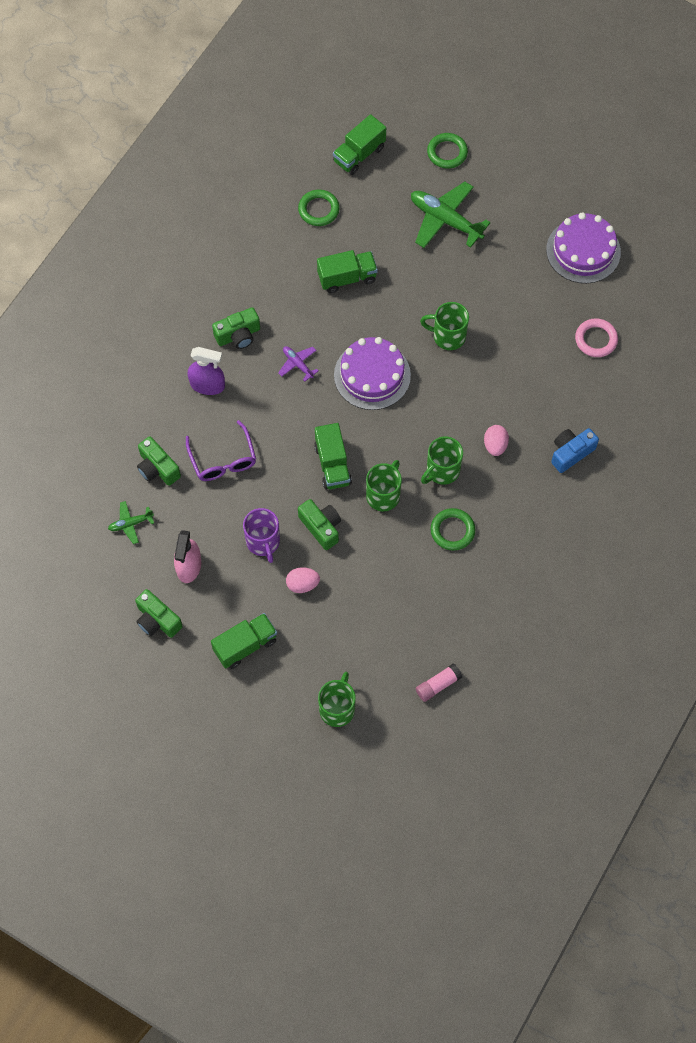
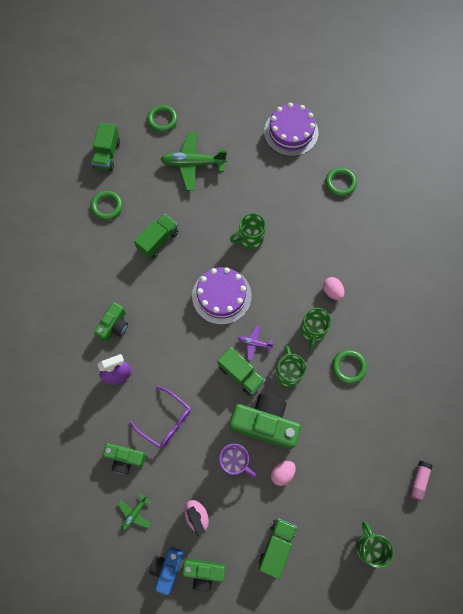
camera: 35 degrees left, 5 degrees up
purple plane [278,346,318,381] -> purple plane moved to [238,325,274,360]
green camera [298,499,341,550] -> green camera [230,394,301,449], size x1.73
blue camera [551,428,599,473] -> blue camera moved to [149,547,183,596]
pink ring [575,318,618,357] -> green ring [325,167,357,196]

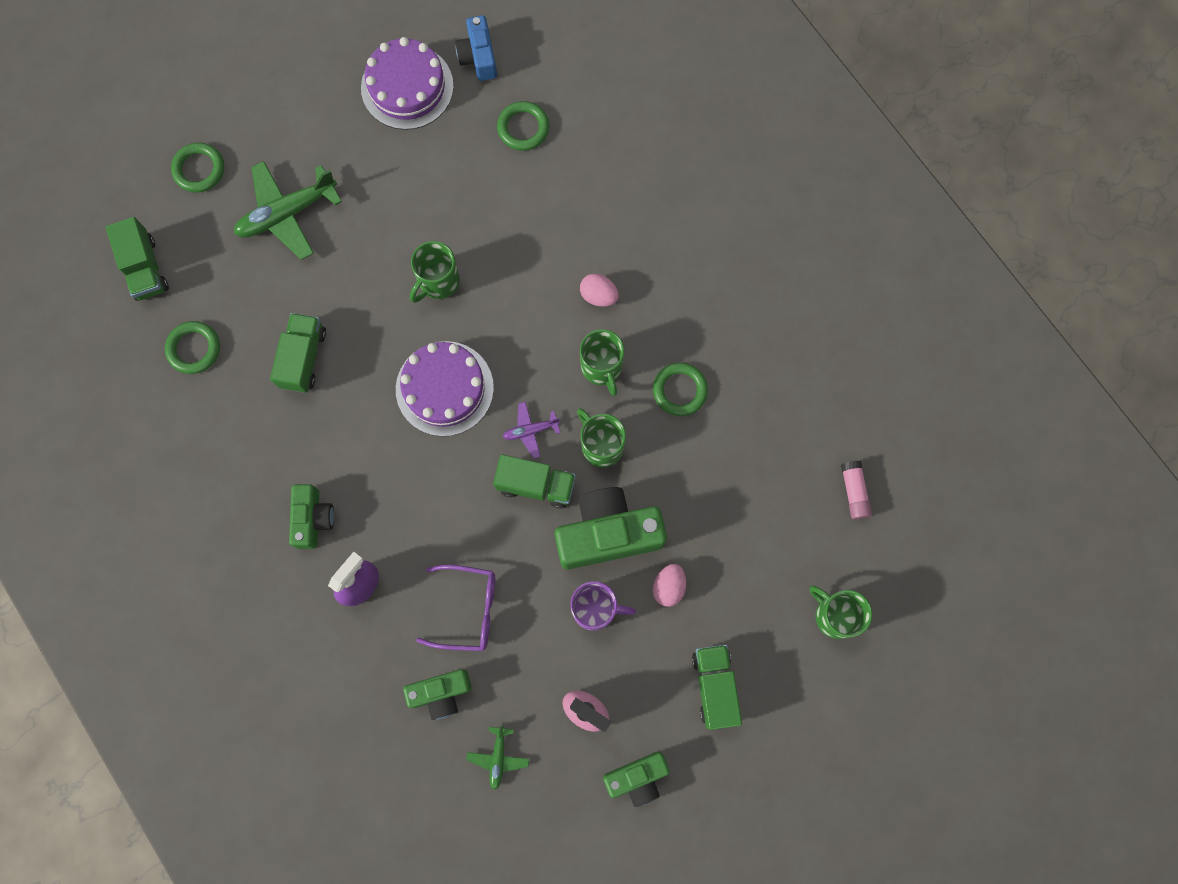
camera: 30 degrees left, 5 degrees up
blue camera [149,547,183,596] -> blue camera moved to [455,15,497,81]

